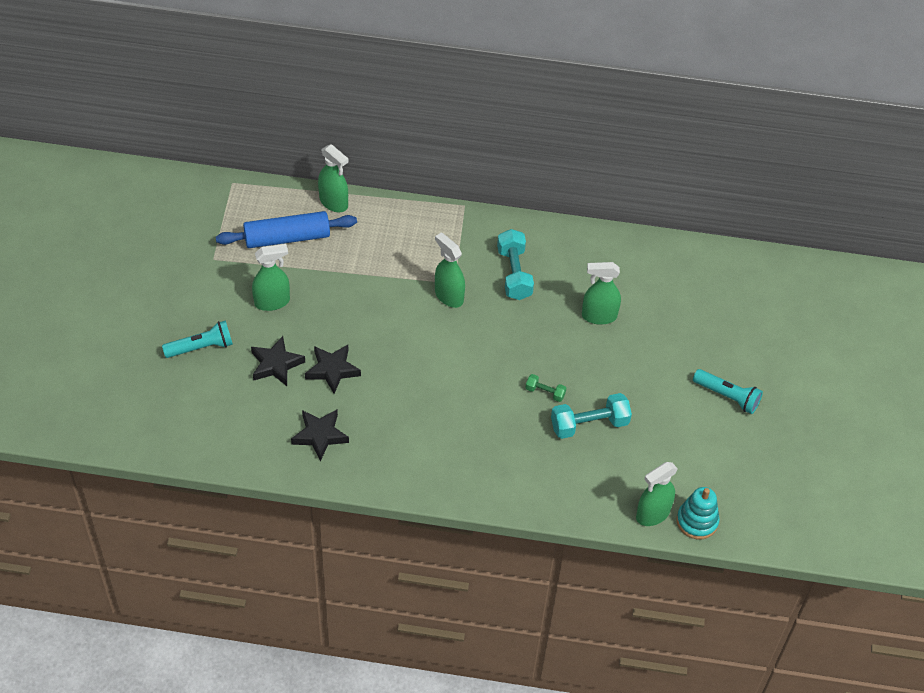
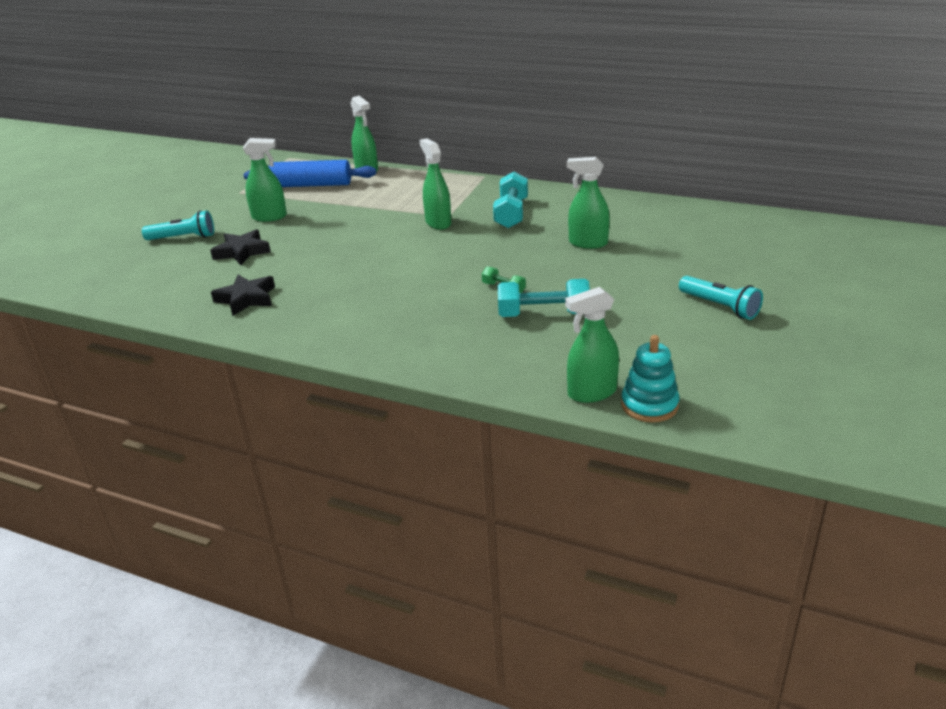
camera: 20 degrees right, 20 degrees down
black star [305,345,361,394] -> none

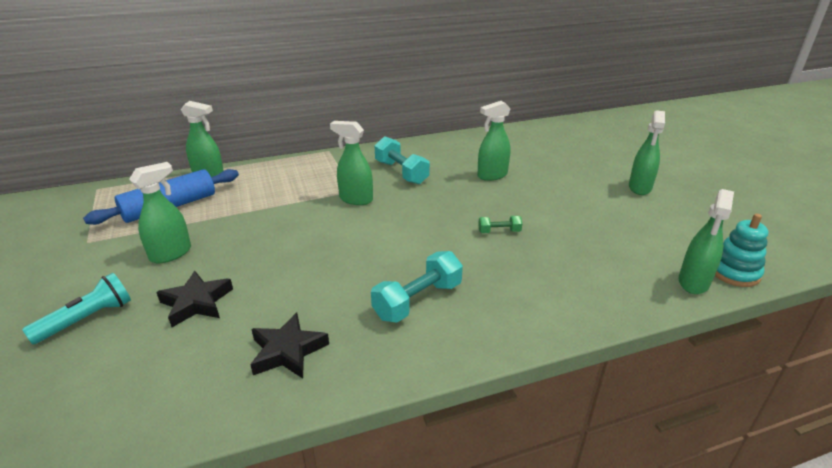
camera: 45 degrees left, 0 degrees up
turquoise dumbbell [498,279,590,317] -> turquoise dumbbell moved to [371,251,463,323]
turquoise flashlight [679,276,763,320] -> green spray bottle [629,110,665,195]

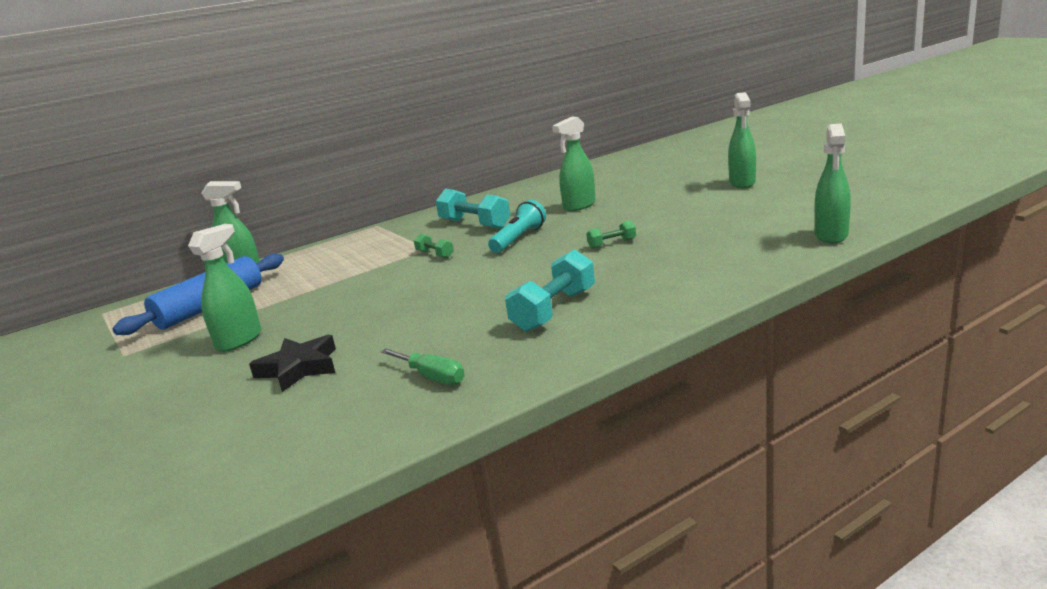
camera: 10 degrees left, 10 degrees down
turquoise flashlight [22,273,131,344] -> turquoise flashlight moved to [488,200,546,253]
black star [250,312,329,378] -> green screwdriver [380,348,465,385]
green spray bottle [330,121,373,205] -> green dumbbell [414,234,454,258]
turquoise stacking toy [715,214,769,287] -> none

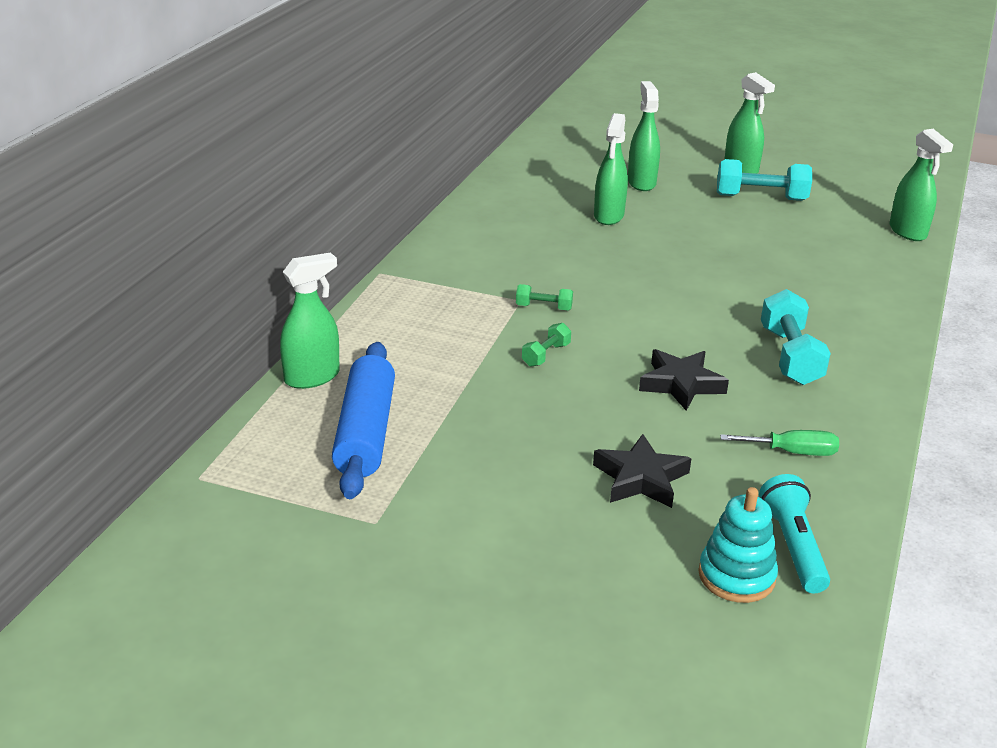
camera: 40 degrees left, 10 degrees up
green spray bottle [188,224,261,352] -> green spray bottle moved to [628,81,660,191]
turquoise dumbbell [436,189,510,229] -> turquoise dumbbell moved to [717,159,812,201]
turquoise flashlight [488,200,546,253] -> turquoise flashlight moved to [759,474,830,593]
green dumbbell [586,220,636,249] -> green dumbbell moved to [522,323,571,367]
none -> black star [639,349,729,411]
none -> turquoise stacking toy [698,487,778,603]

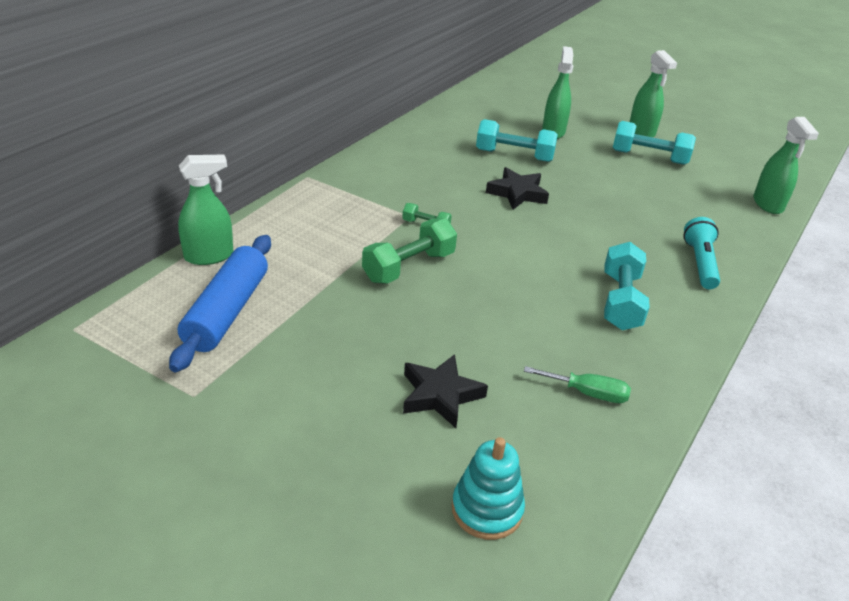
camera: 10 degrees right, 5 degrees up
green dumbbell [522,323,571,367] -> green dumbbell [362,218,457,284], size x1.92
green spray bottle [594,113,628,225] -> turquoise dumbbell [476,119,558,162]
black star [639,349,729,411] -> black star moved to [486,167,549,210]
turquoise flashlight [759,474,830,593] -> turquoise flashlight moved to [683,217,720,289]

